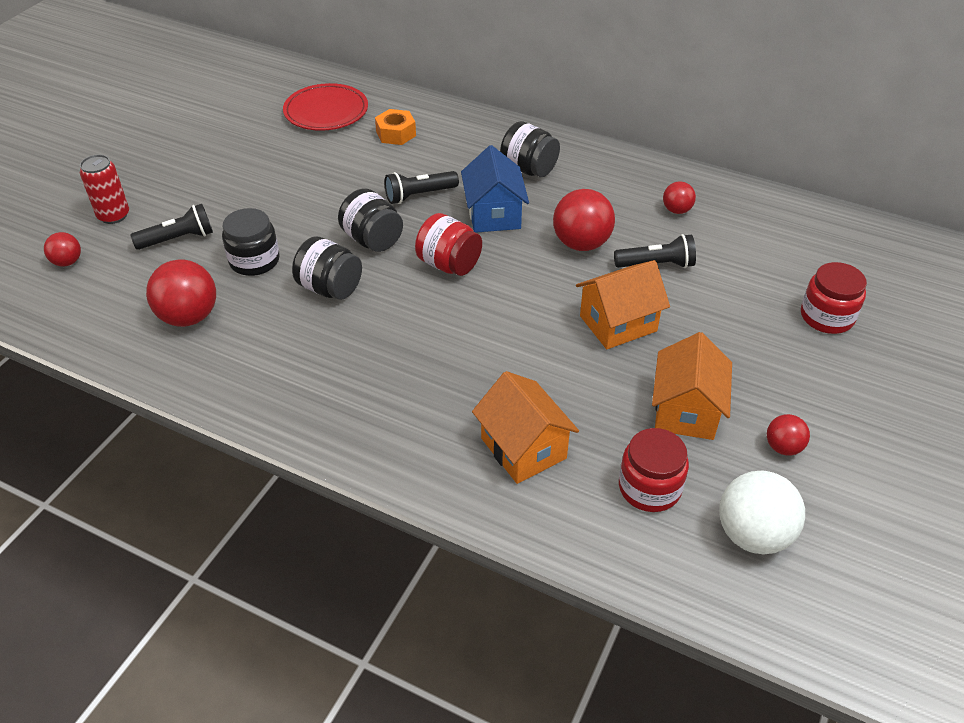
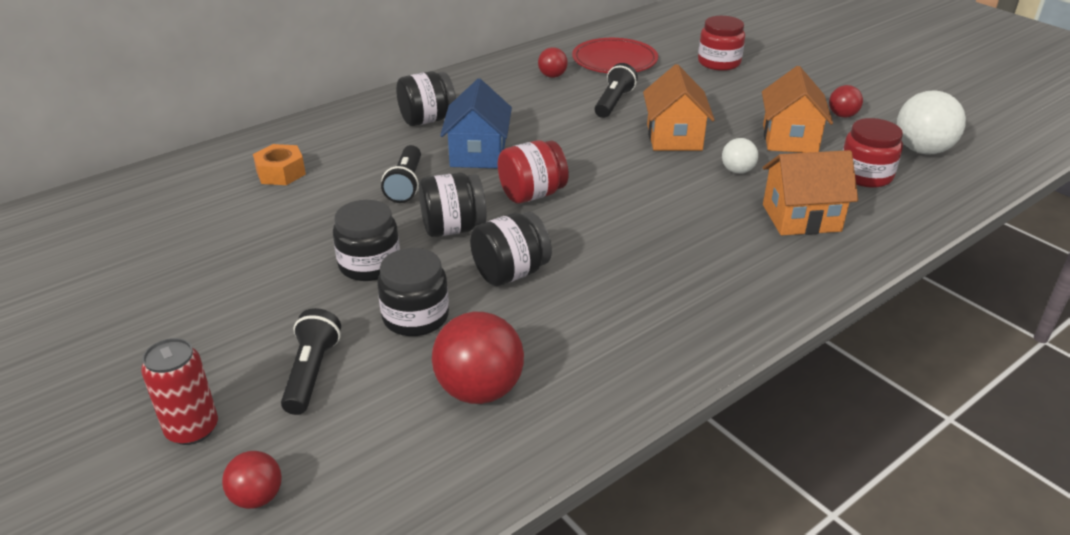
camera: 65 degrees left, 10 degrees down
red plate [283,83,368,131] -> red plate moved to [572,38,658,73]
blue house [461,145,529,233] -> blue house turned 75 degrees clockwise [440,79,512,168]
red ball [553,189,615,251] -> none
orange house [652,332,732,440] -> orange house turned 60 degrees clockwise [762,66,833,153]
none -> black jar [333,200,400,281]
none -> white ball [722,138,758,174]

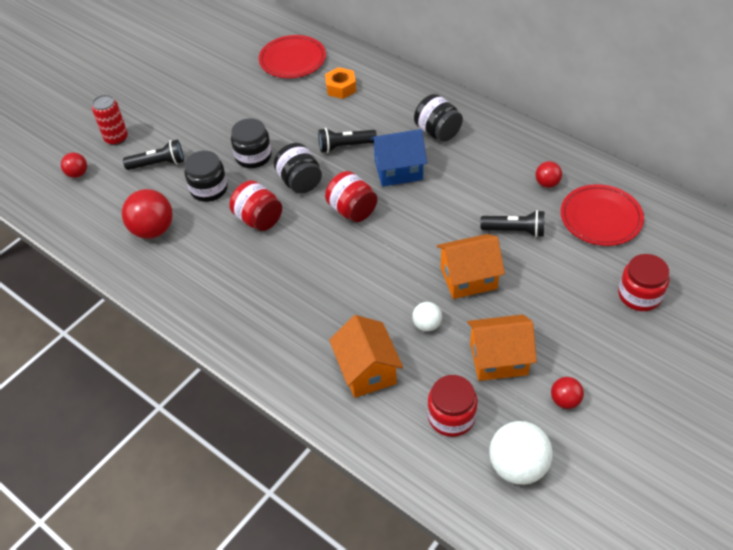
camera: 80 degrees right, 15 degrees up
black jar [470,212,552,286] -> red jar [229,180,282,231]
none -> red plate [259,35,326,78]

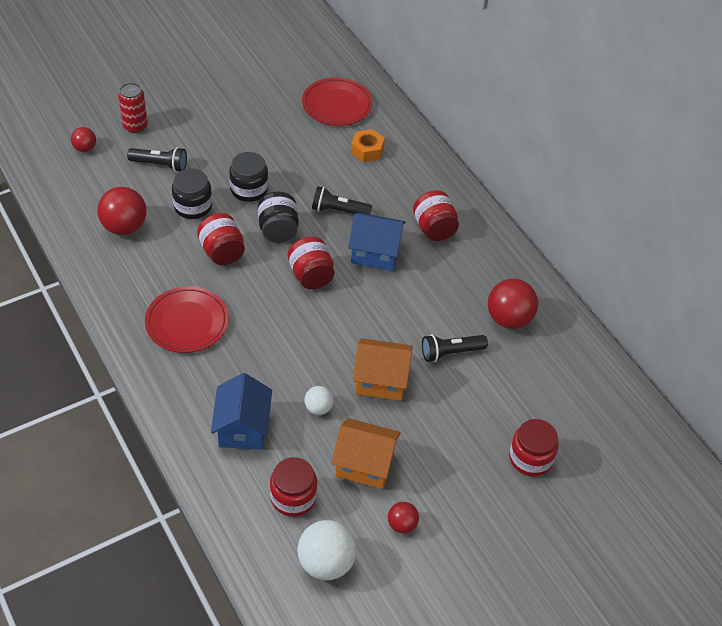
camera: 15 degrees right, 0 degrees up
orange house [329,315,403,398] -> blue house [211,373,272,450]
black jar [414,94,463,142] -> red jar [413,190,459,241]
black flashlight [480,210,544,237] -> black flashlight turned 135 degrees clockwise [422,334,488,362]
red ball [535,161,562,188] -> red ball [488,279,538,329], size x1.83
red plate [560,184,644,246] -> red plate moved to [145,286,229,353]

